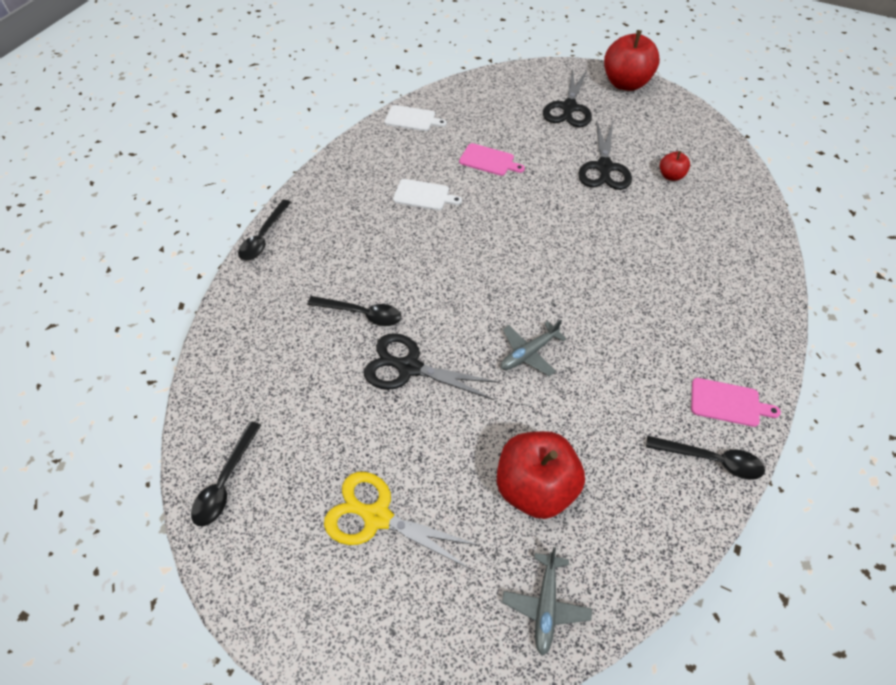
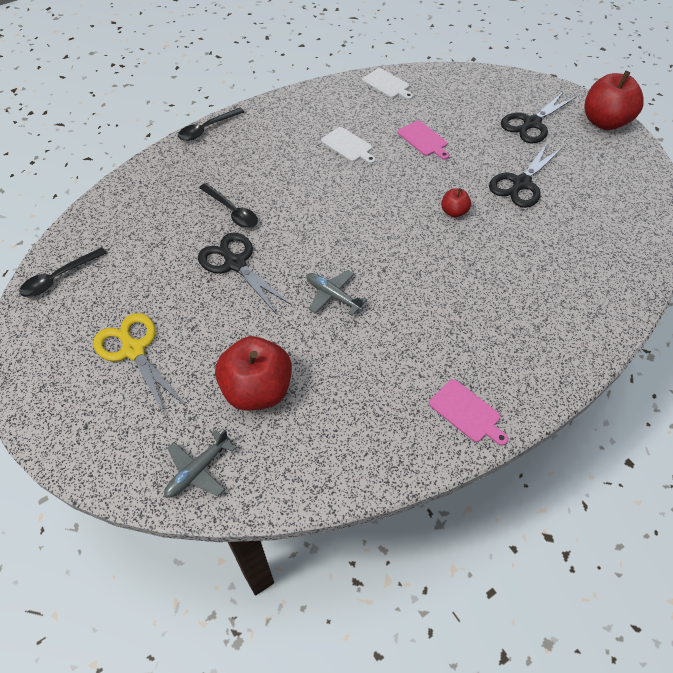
camera: 30 degrees right, 0 degrees up
grey plane [501,319,566,376] -> grey plane turned 45 degrees clockwise [306,270,368,316]
black spoon [646,436,765,480] -> none
red apple [660,151,690,181] -> red apple moved to [441,188,471,217]

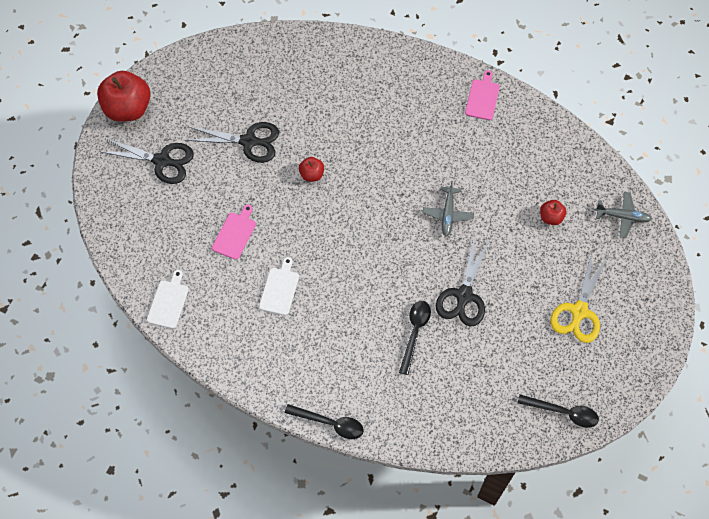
camera: 120 degrees left, 10 degrees up
red apple [215,336,292,411] -> red apple [540,200,566,225], size x0.48

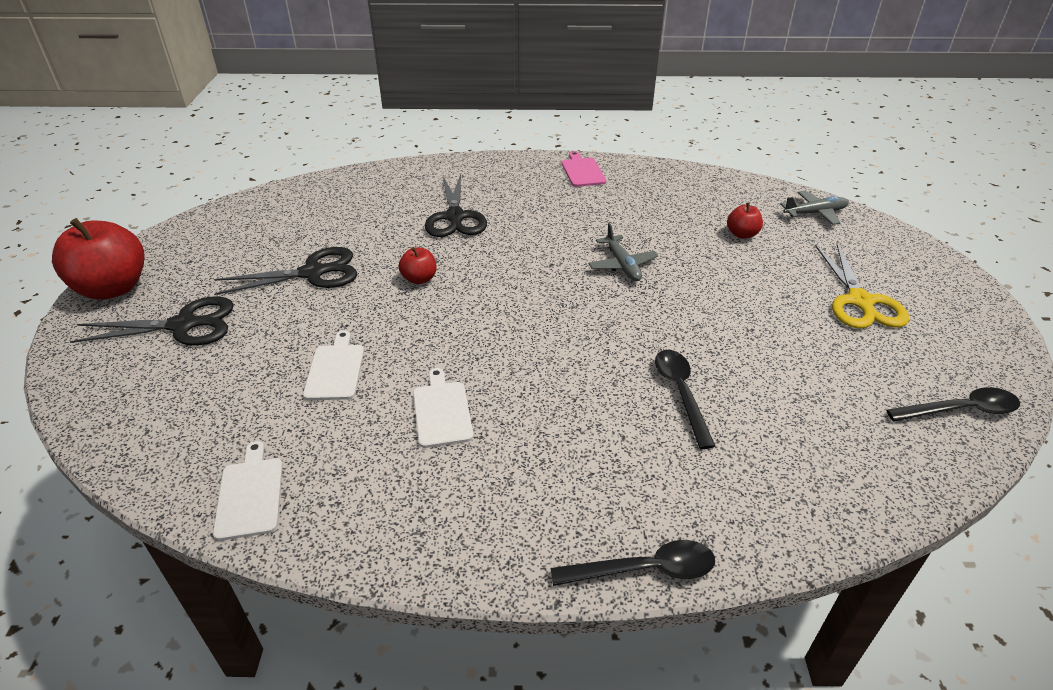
camera: 25 degrees left, 25 degrees down
pink cutting board [212,204,256,260] -> white cutting board [303,330,364,400]
black scissors [436,236,490,326] -> black scissors moved to [425,174,487,237]

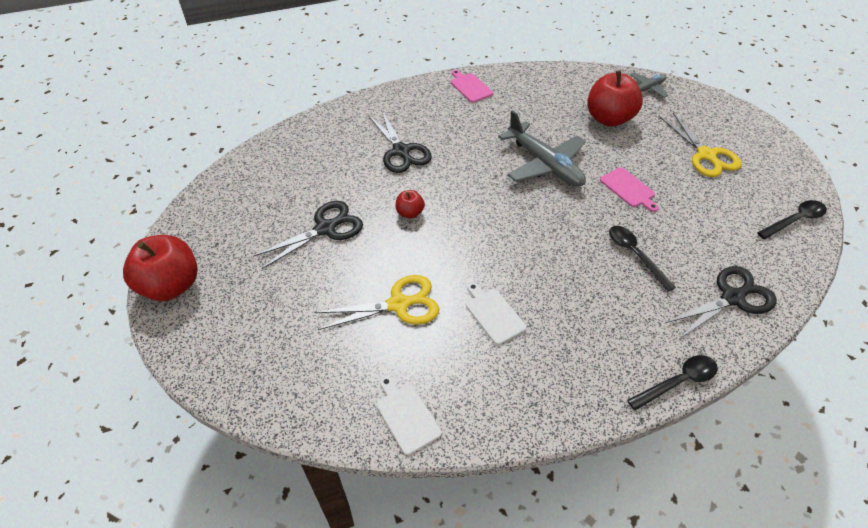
camera: 20 degrees left, 10 degrees up
black scissors [70,296,234,345] -> black scissors moved to [666,266,777,339]
white cutting board [303,330,364,400] -> yellow scissors [314,275,439,330]
grey plane [589,223,659,281] -> grey plane [498,110,586,187], size x1.81
red apple [727,203,763,239] -> red apple [587,70,643,127], size x2.07
none -> pink cutting board [600,167,659,212]

